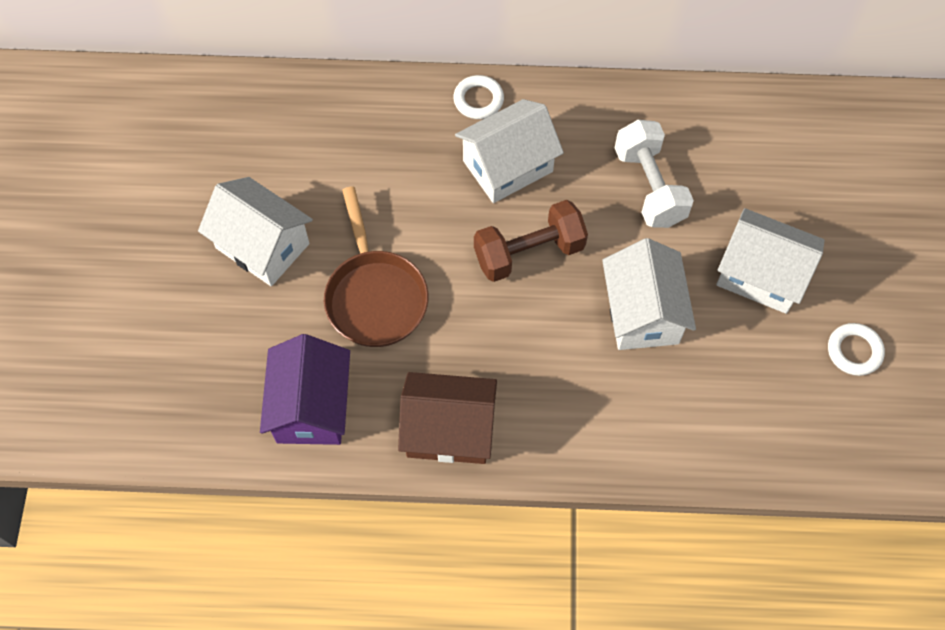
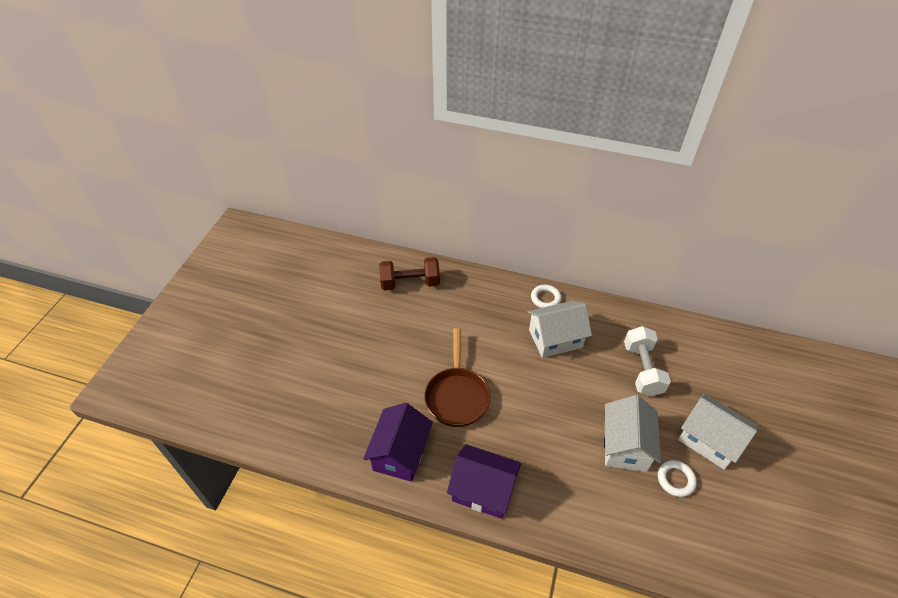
camera: 15 degrees right, 15 degrees down
white house [198,177,313,286] -> none
brown house [398,372,497,464] -> purple house [447,444,521,519]
brown dumbbell [474,200,588,282] -> brown dumbbell moved to [379,257,440,290]
white ring [828,323,885,376] -> white ring moved to [658,460,697,497]

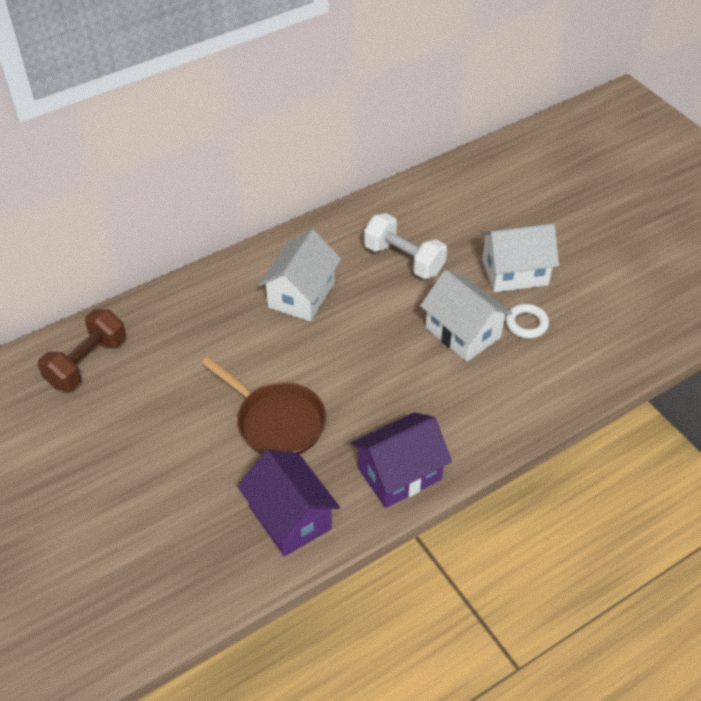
camera: 50 degrees left, 0 degrees up
white ring [531,285,561,308] -> none

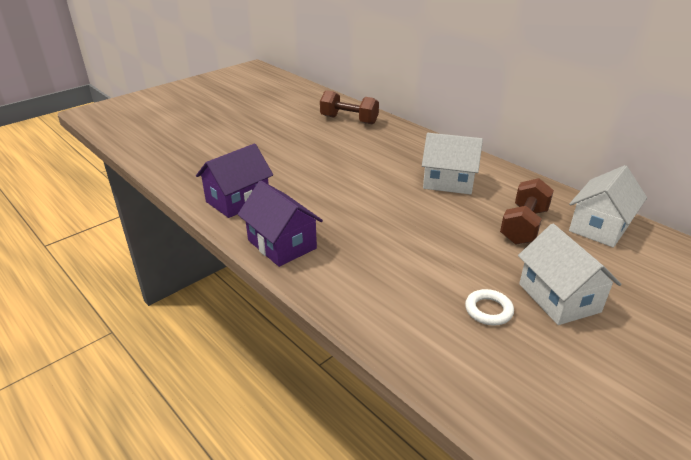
camera: 80 degrees right, 15 degrees down
brown pan [201,357,326,454] -> none
white dumbbell [364,213,447,279] -> brown dumbbell [500,178,554,245]
white house [420,270,512,362] -> white house moved to [569,165,647,248]

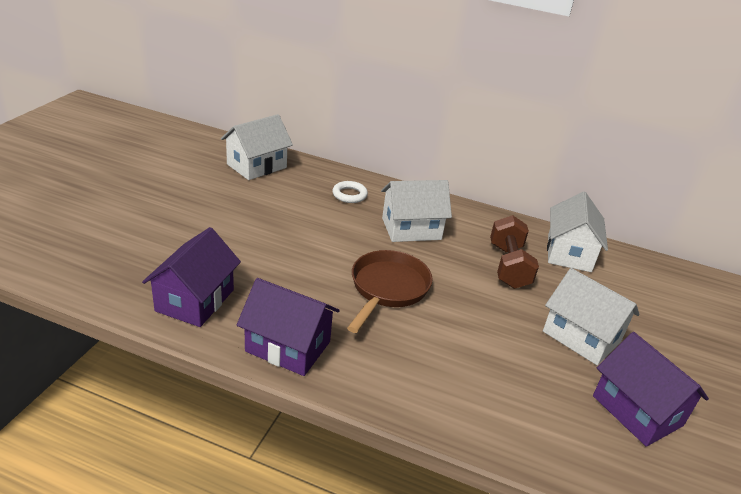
camera: 30 degrees left, 0 degrees up
brown dumbbell [320,90,379,125] -> white house [221,114,293,180]
white ring [465,289,514,326] -> white ring moved to [332,181,368,203]
none -> brown pan [347,250,433,333]
none -> purple house [593,332,709,447]

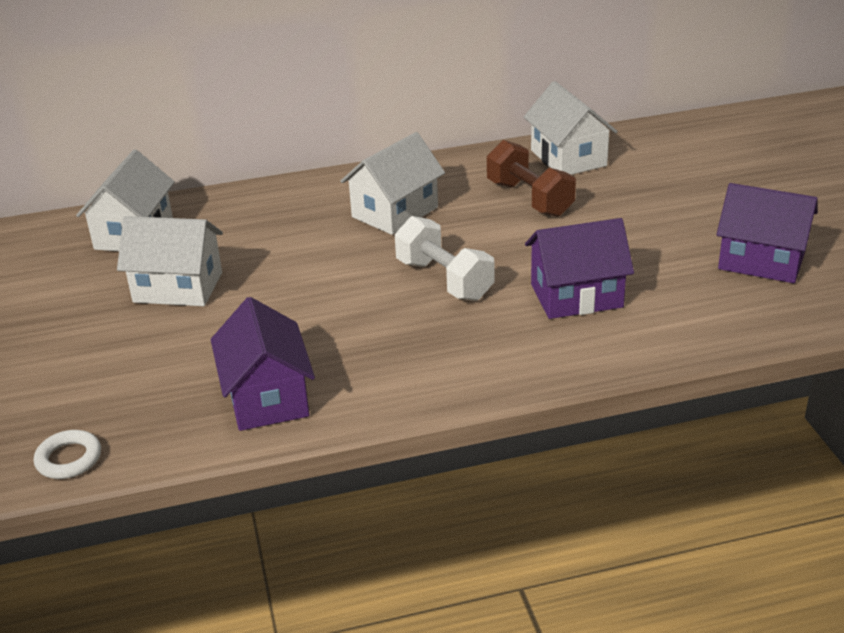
camera: 30 degrees left, 0 degrees up
purple house [237,278,340,376] -> purple house moved to [525,218,634,319]
white ring [332,181,368,203] -> white ring moved to [34,430,101,479]
brown pan [347,250,433,333] -> white dumbbell [395,216,495,301]
white house [543,268,640,365] -> white house moved to [117,216,223,306]

